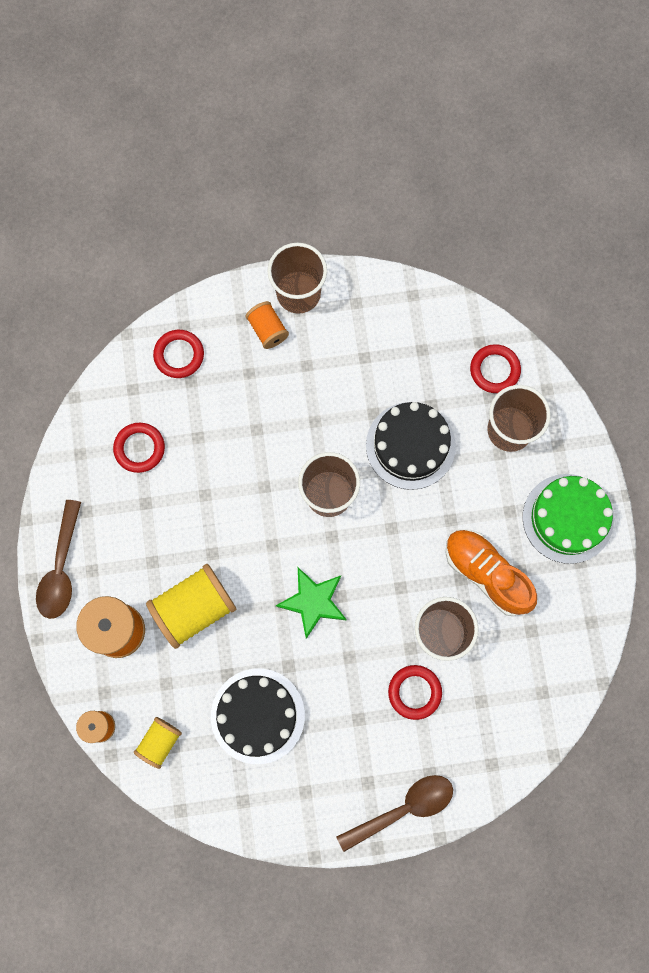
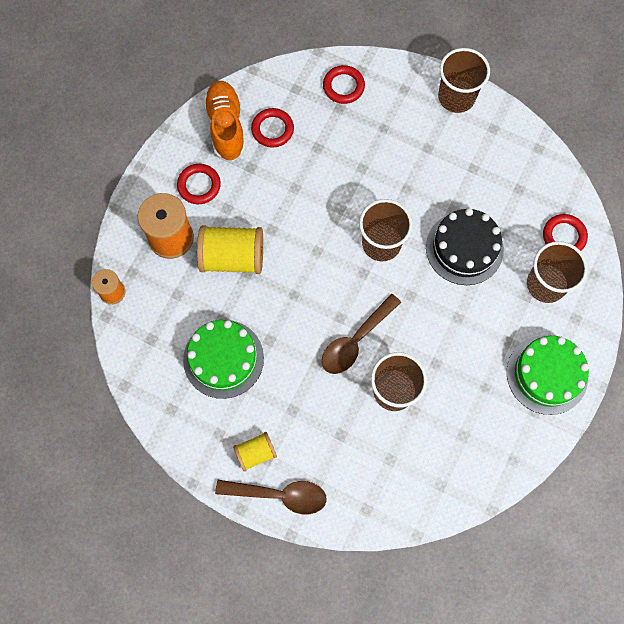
camera: 35 degrees right, 5 degrees down
brown spoon [36,500,81,619] -> brown spoon moved to [322,294,401,374]
yellow spool [134,717,182,769] -> yellow spool moved to [233,432,277,471]
black cake [211,668,305,764] -> green cake [183,320,264,399]
orange spool [246,301,289,349] -> none
green star [276,568,347,639] -> none
red ring [388,665,442,720] -> red ring moved to [177,164,221,204]
orange shoe [446,529,537,616] -> orange shoe moved to [203,81,246,162]

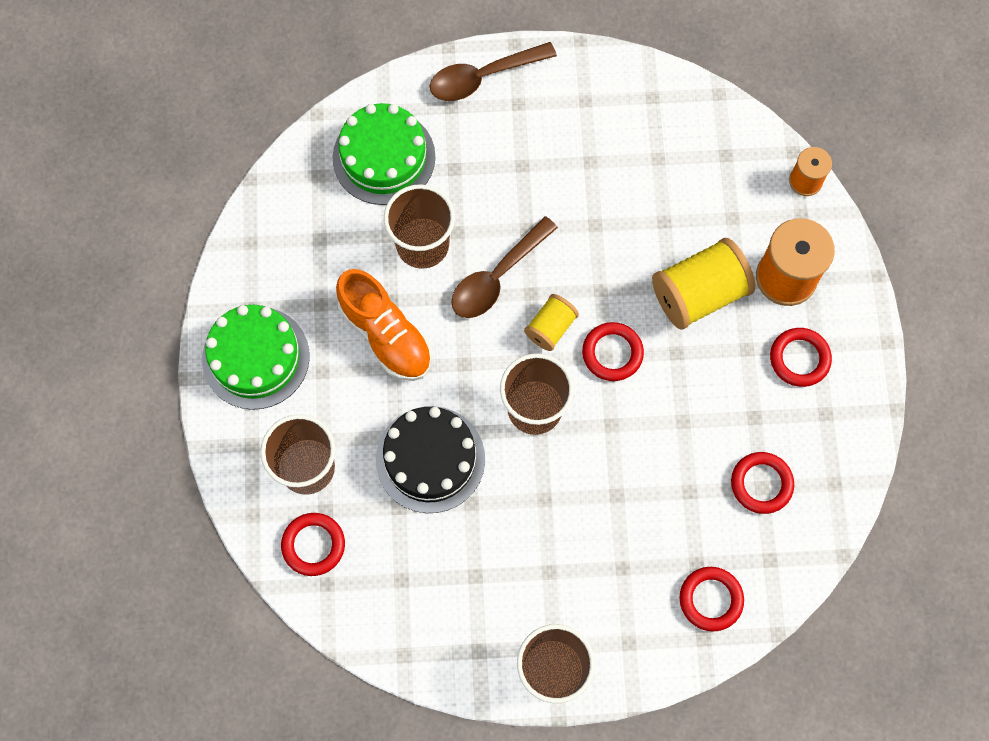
camera: 150 degrees right, 0 degrees up
green cake [183,320,264,399] -> green cake moved to [332,103,436,205]
orange shoe [203,81,246,162] -> orange shoe moved to [336,269,432,381]
yellow spool [233,432,277,471] -> yellow spool moved to [524,294,579,351]
brown spoon [322,294,401,374] -> brown spoon turned 150 degrees counterclockwise [451,216,558,318]
none -> red ring [582,322,644,381]

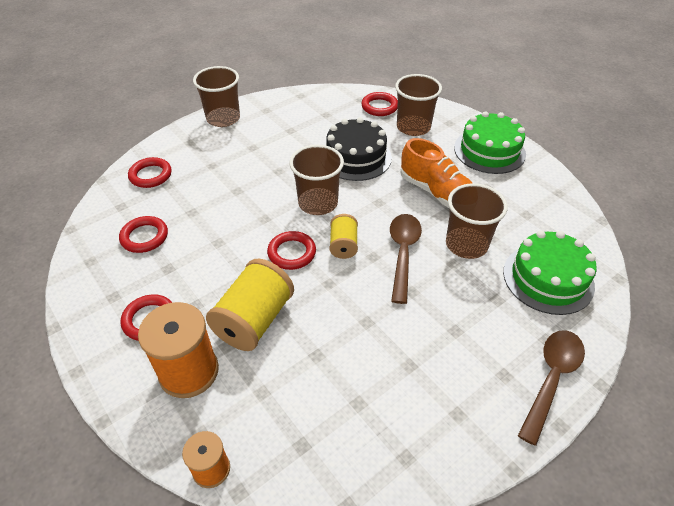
camera: 145 degrees right, 25 degrees down
orange shoe [336,269,432,381] -> orange shoe turned 150 degrees counterclockwise [401,138,472,208]

